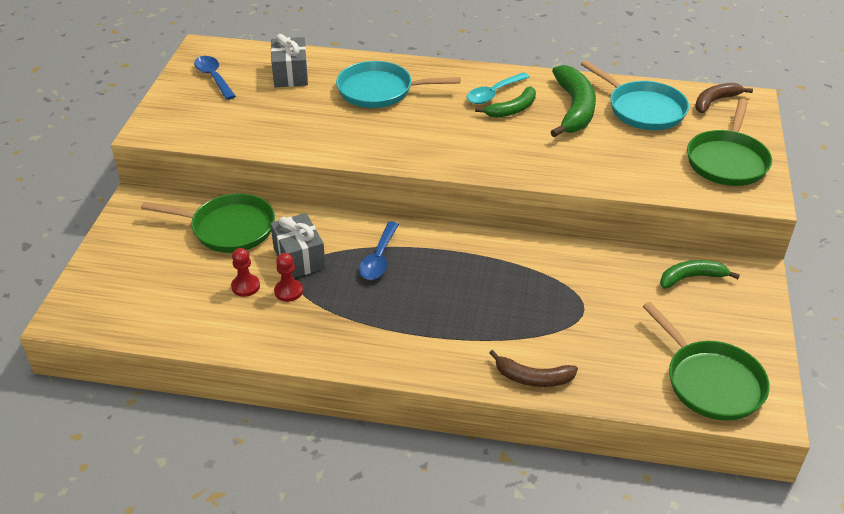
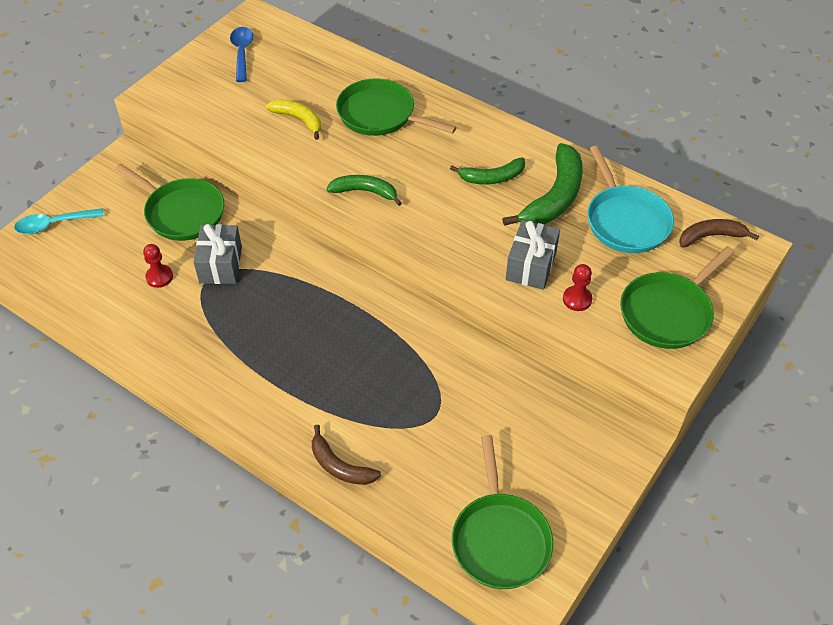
camera: 25 degrees right, 10 degrees up
grey gift [271,34,308,87] -> grey gift moved to [506,220,560,290]
red pawn [274,253,303,302] -> red pawn moved to [563,264,592,311]
turquoise pan [336,61,460,108] -> green pan [336,78,456,136]
blue spoon [359,222,399,280] -> none
turquoise spoon [467,73,530,104] -> turquoise spoon moved to [14,208,104,234]
green banana [660,260,740,289] -> green banana moved to [326,175,402,206]
none -> yellow banana [265,99,321,140]

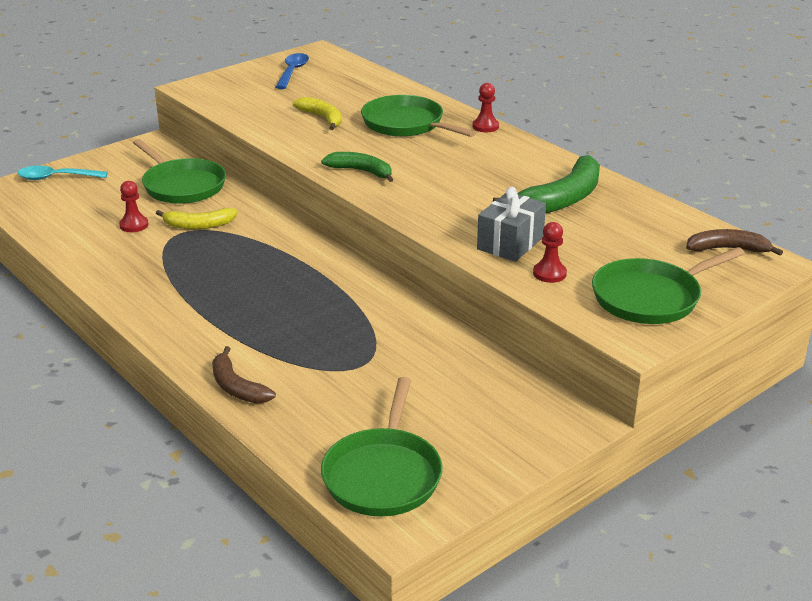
camera: 15 degrees right, 20 degrees down
grey gift [194,224,242,284] -> yellow banana [156,208,238,229]
green banana [450,158,525,184] -> none
turquoise pan [587,146,674,253] -> none
none -> red pawn [472,83,499,132]

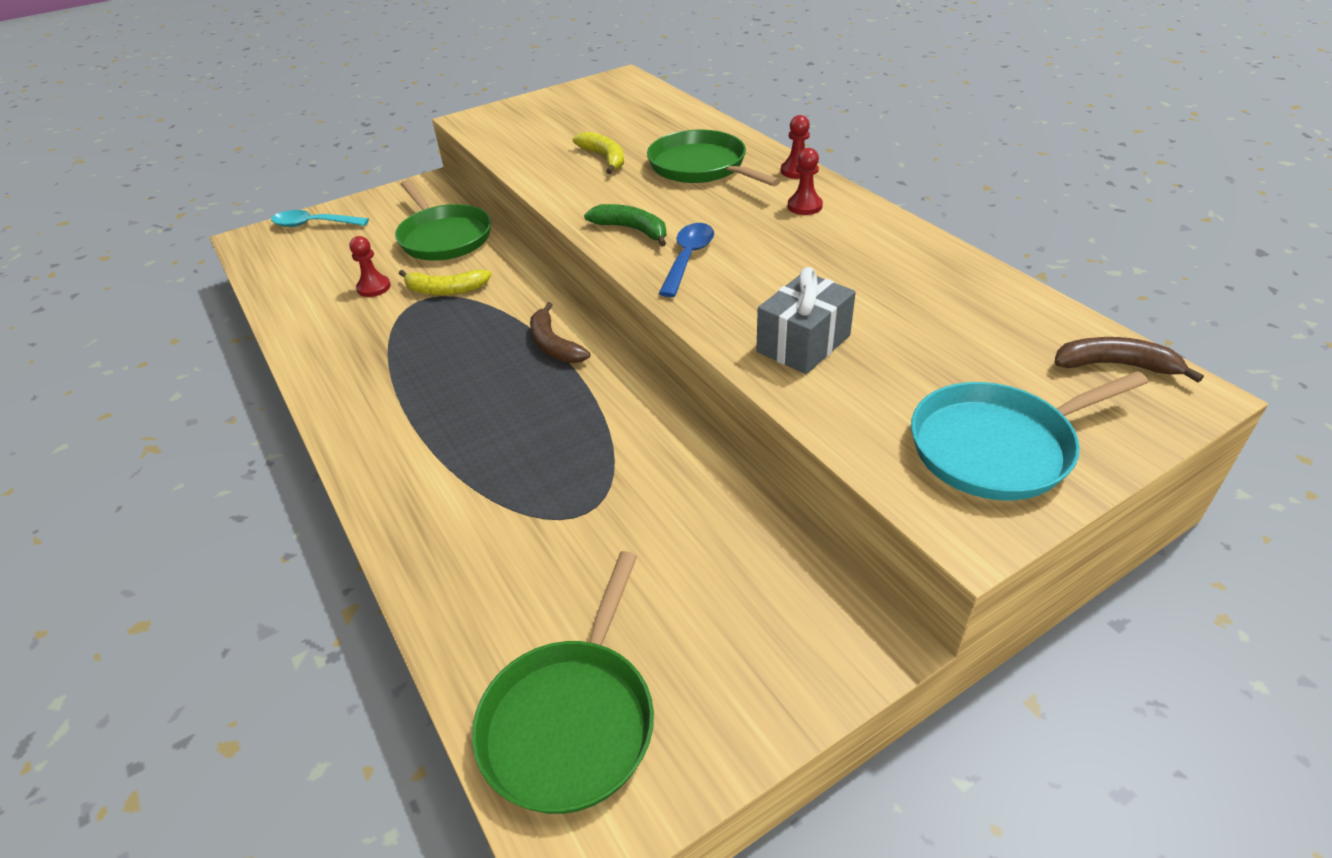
camera: 10 degrees right, 10 degrees up
brown banana [212,346,276,403] -> brown banana moved to [530,302,590,363]
blue spoon [276,53,309,89] -> blue spoon moved to [659,223,714,297]
green banana [493,155,600,214] -> none
red pawn [533,222,567,283] -> red pawn moved to [788,148,823,215]
green pan [592,247,745,324] -> turquoise pan [911,371,1148,500]

